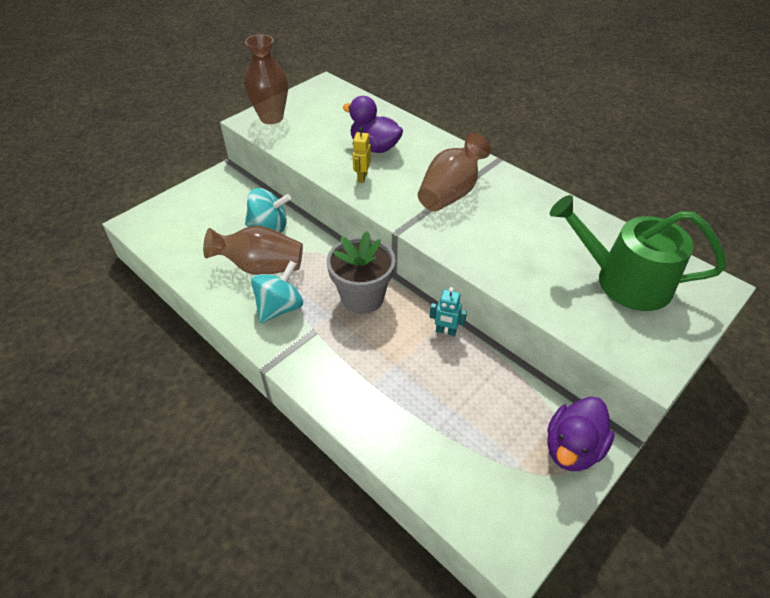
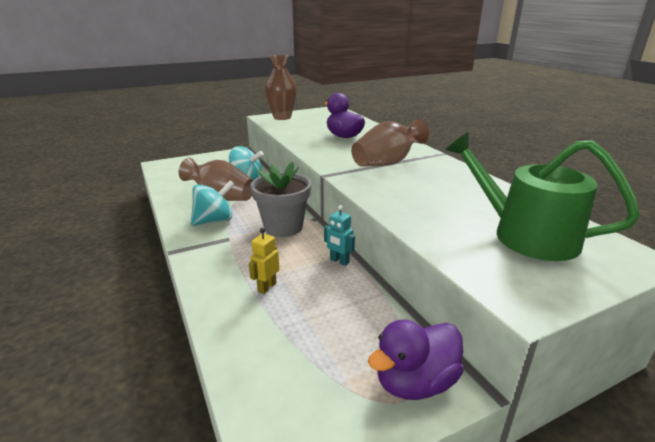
camera: 20 degrees right, 20 degrees down
yellow robot [352,127,371,183] -> yellow robot moved to [249,228,280,294]

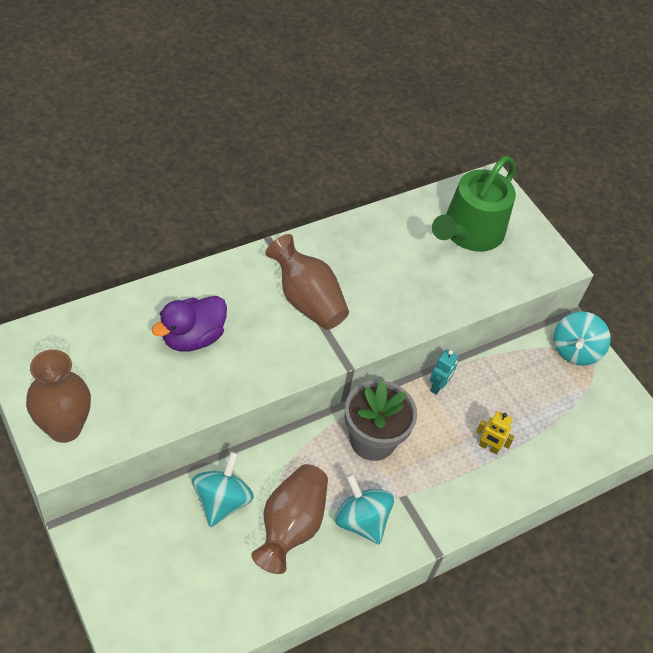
camera: 100 degrees left, 25 degrees up
purple duck [368,319,463,400] -> turquoise spinning top [554,311,611,366]

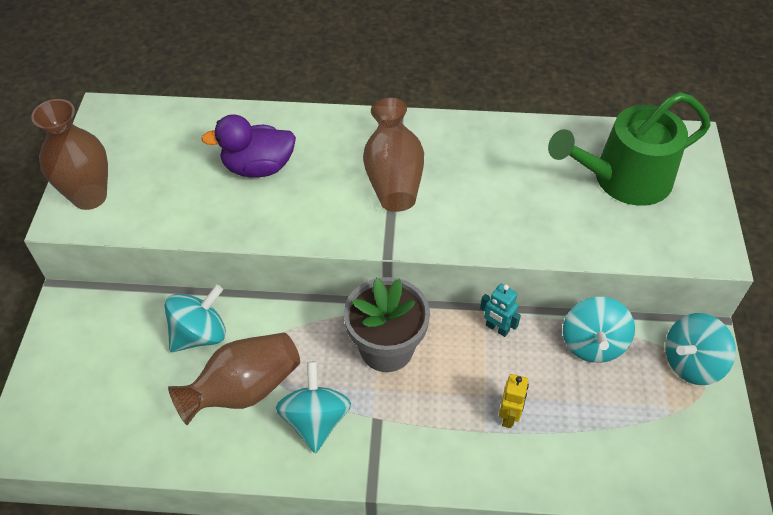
camera: 40 degrees right, 0 degrees up
turquoise robot [430,349,458,395] -> turquoise robot turned 60 degrees clockwise [480,284,521,337]
yellow robot [476,411,515,454] -> yellow robot turned 135 degrees counterclockwise [499,374,529,428]
none -> turquoise spinning top [563,297,635,363]

